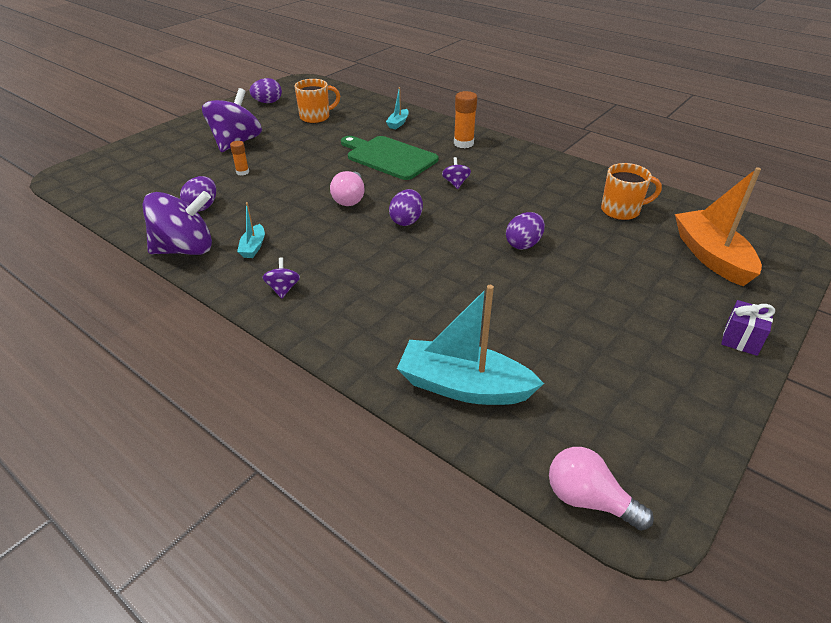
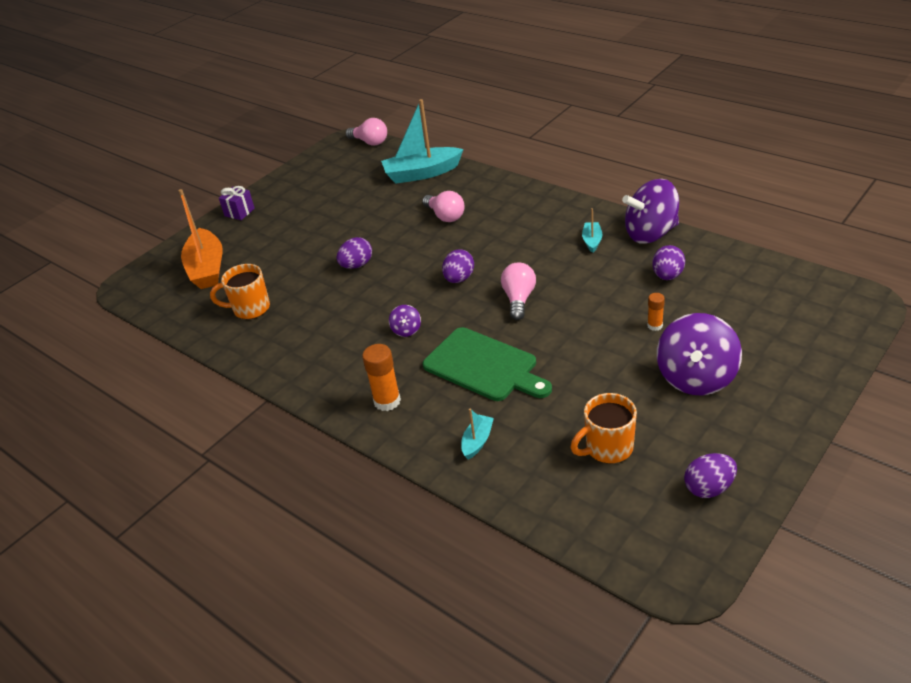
camera: 175 degrees left, 0 degrees up
purple spinning top [262,257,300,299] -> none
turquoise boat [397,285,544,405] -> turquoise boat turned 150 degrees clockwise [381,99,464,184]
none -> pink light bulb [422,191,465,222]

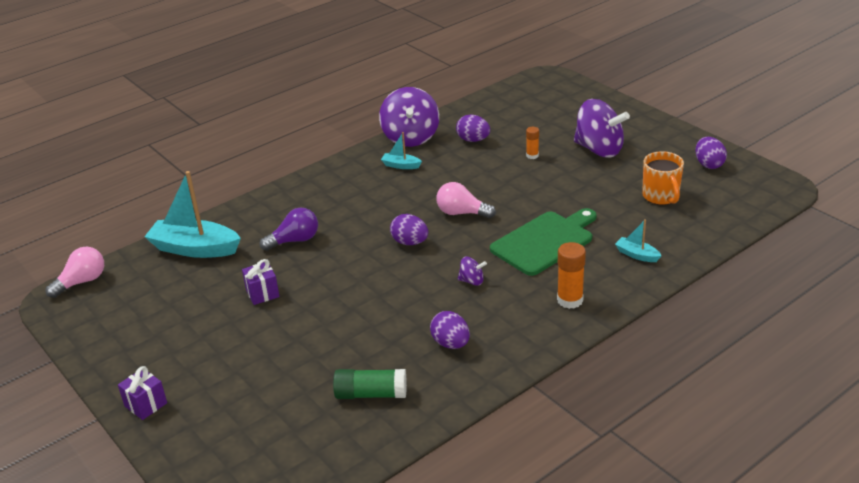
camera: 80 degrees left, 5 degrees down
orange boat [178,189,222,289] -> none
orange mug [210,264,270,319] -> green glue stick [333,369,407,399]
purple egg [336,237,372,269] -> purple egg moved to [430,311,470,349]
turquoise boat [381,99,464,184] -> turquoise boat turned 105 degrees clockwise [144,171,241,258]
pink light bulb [422,191,465,222] -> purple light bulb [259,208,318,251]
none -> purple gift [242,259,280,305]

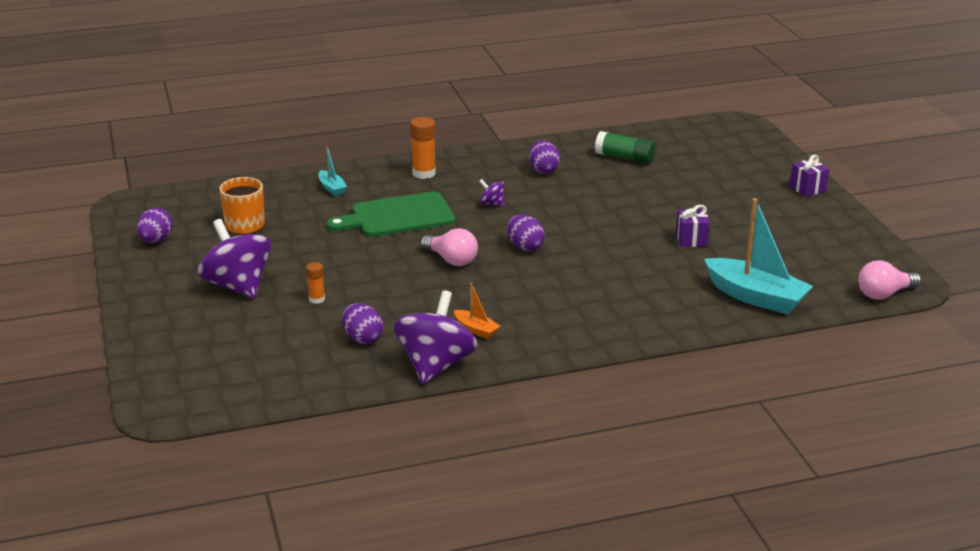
camera: 160 degrees left, 5 degrees down
purple light bulb [259,208,318,251] -> none
turquoise boat [381,132,422,169] -> orange boat [454,283,500,339]

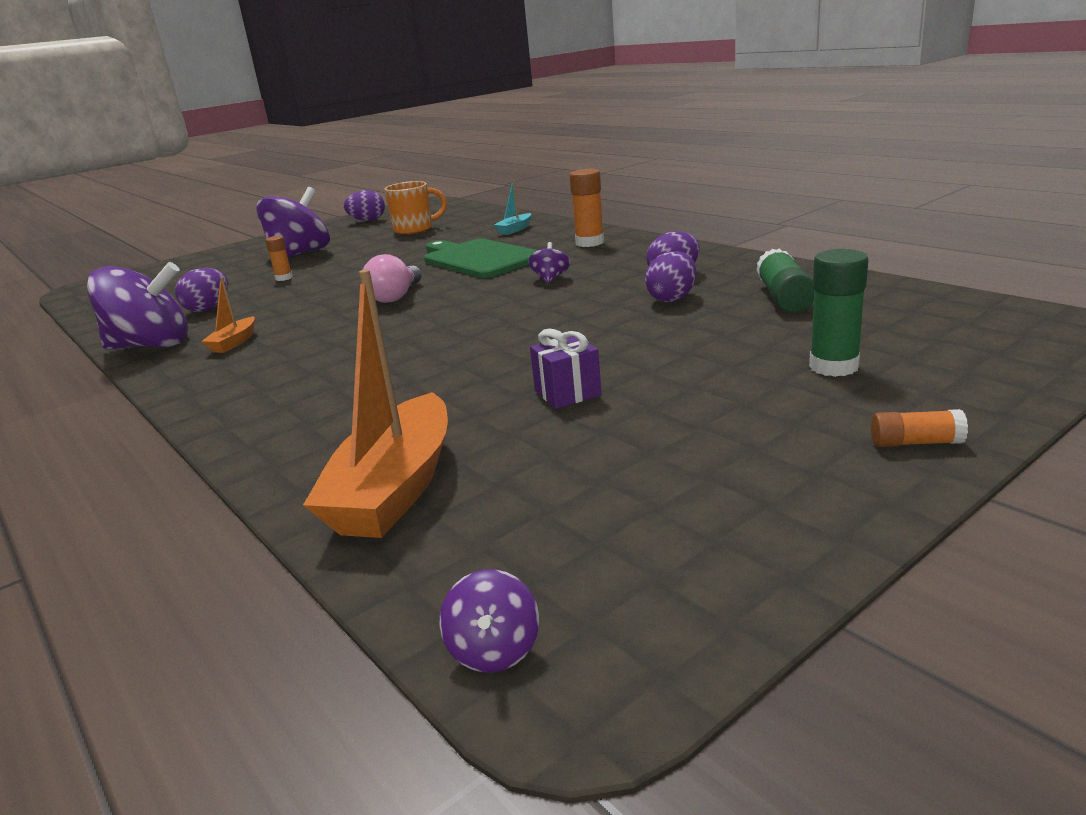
camera: 70 degrees right, 5 degrees down
purple egg [507,215,545,251] -> purple egg moved to [645,251,697,302]
turquoise boat [704,198,813,315] -> orange boat [303,269,448,538]
purple gift [790,155,829,197] -> orange glue stick [871,409,968,447]
pink light bulb [858,260,921,300] -> purple spinning top [440,569,539,672]
none -> green glue stick [809,249,868,377]

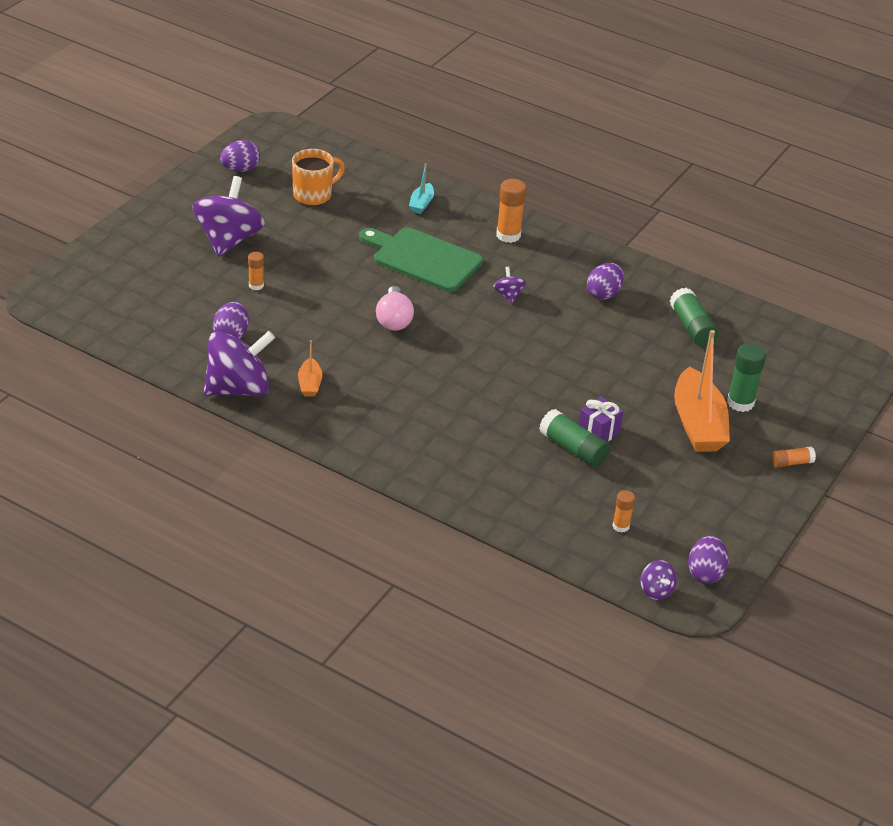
camera: 25 degrees left, 15 degrees up
orange boat [303,269,448,538] -> orange boat moved to [674,330,730,452]
purple egg [645,251,697,302] -> purple egg moved to [688,536,729,584]
none -> green glue stick [539,409,610,467]
none -> orange glue stick [612,490,635,533]

